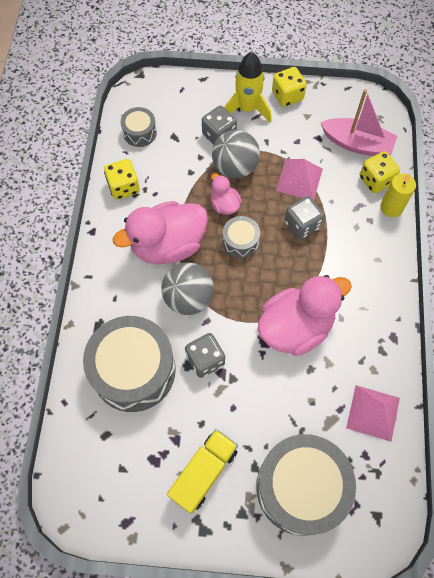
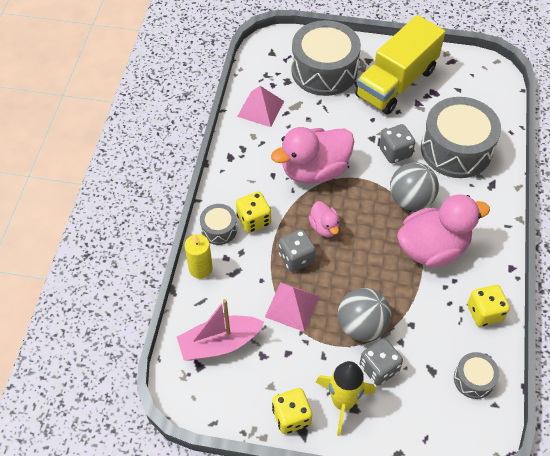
camera: 175 degrees left, 10 degrees down
yellow truck [167,429,238,514] -> yellow truck [355,15,445,115], size x1.63
pink duck [211,173,242,215] -> pink duck moved to [309,201,340,237]
grey drum [223,216,260,258] -> grey drum moved to [200,204,237,245]
pink boat [320,89,397,156] -> pink boat turned 45 degrees counterclockwise [177,299,264,361]
yellow dice [360,151,400,193] -> yellow dice moved to [236,192,271,233]

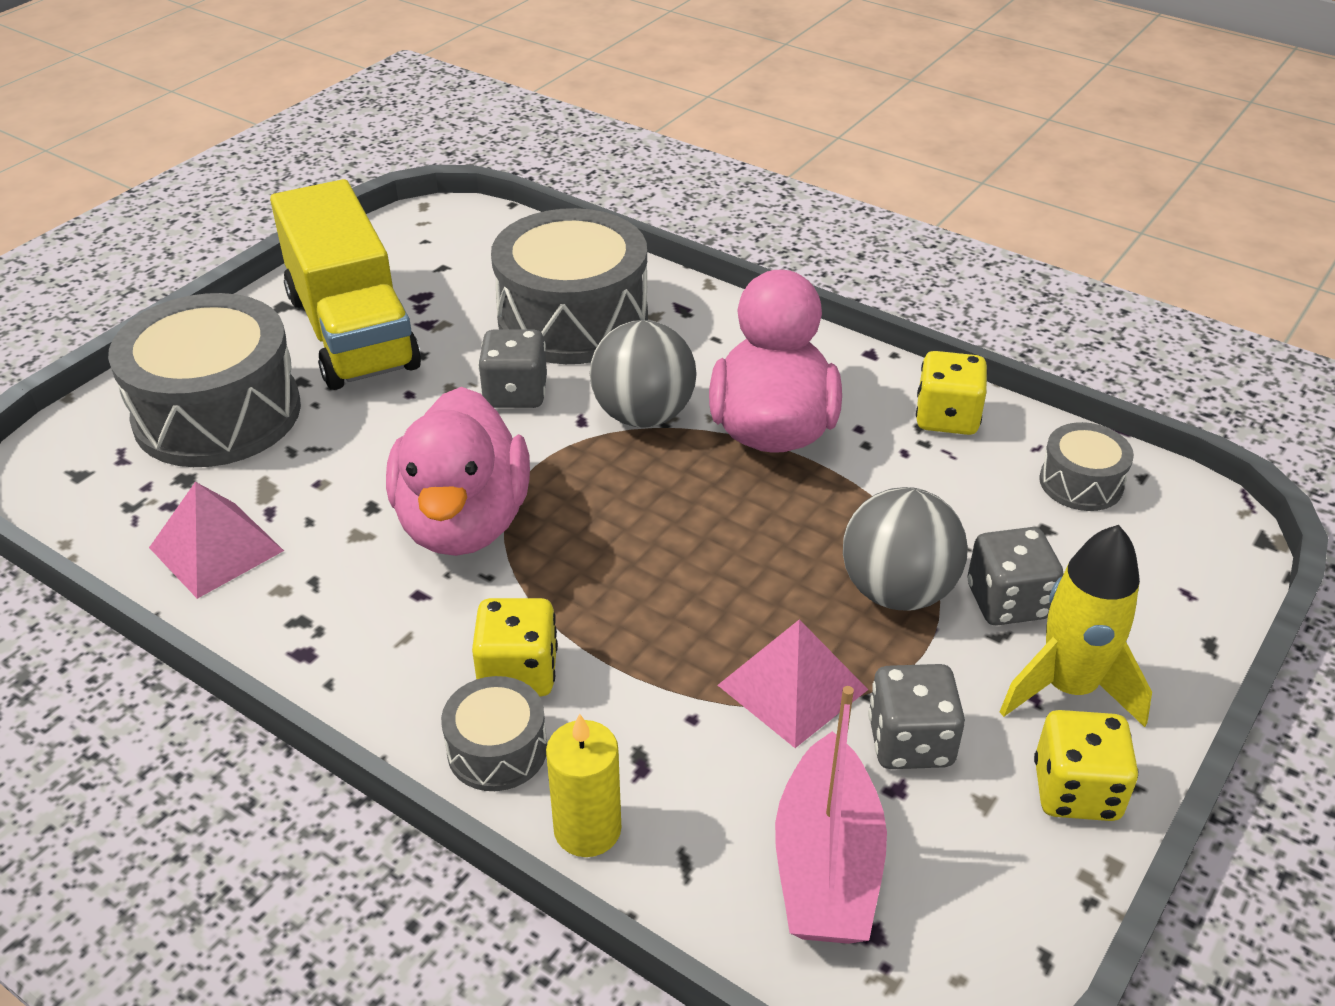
camera: 65 degrees left, 15 degrees down
grey dice [279,229,316,272] -> grey dice moved to [868,664,965,769]
pink duck [309,201,340,237] -> none

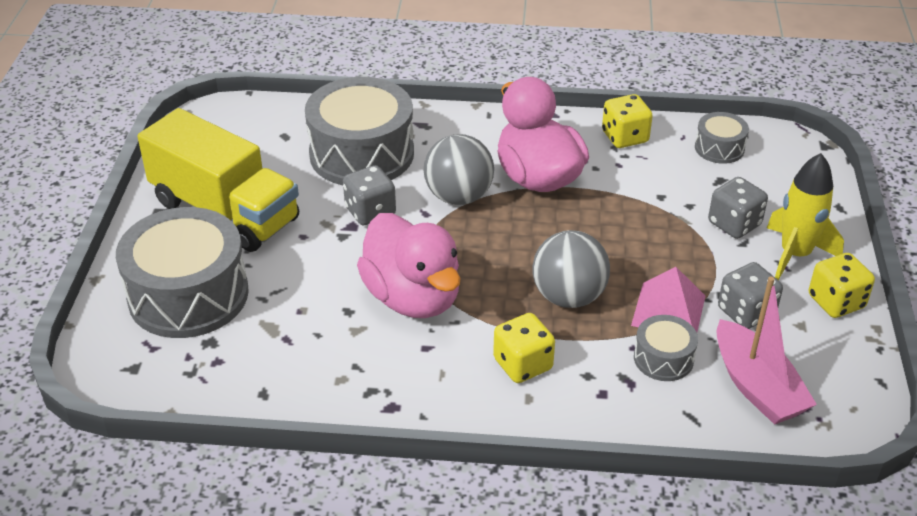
camera: 30 degrees left, 0 degrees up
pink pyramid [149,482,284,599] -> none
grey drum [441,676,547,791] -> grey drum moved to [634,315,698,381]
yellow candle [546,714,621,857] -> none
grey ball [843,487,968,610] -> grey ball moved to [533,230,610,308]

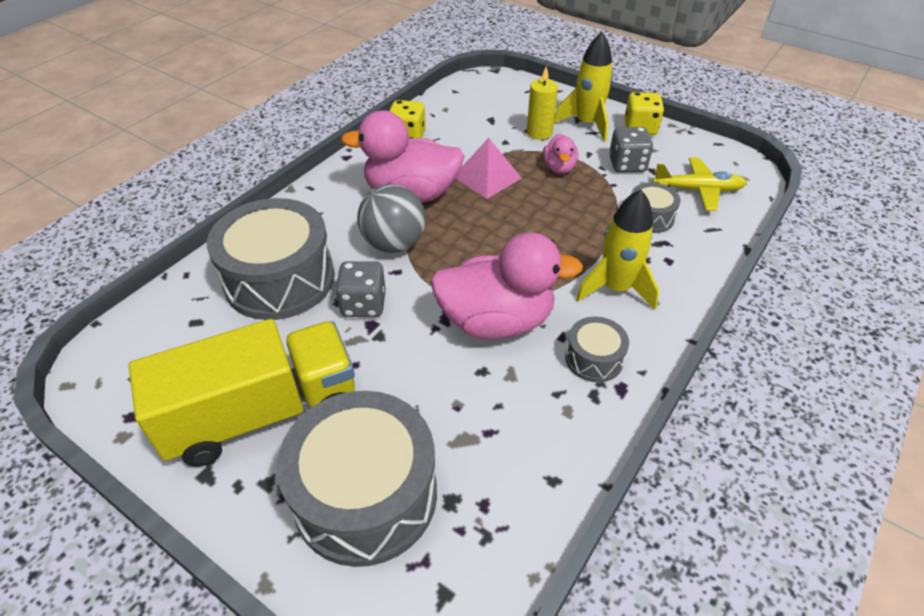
camera: 60 degrees left, 5 degrees up
yellow dice [493,313,555,383] -> yellow rocket [576,189,659,310]
grey ball [533,230,610,308] -> none
pink pyramid [631,267,705,332] -> pink pyramid moved to [456,138,521,199]
grey drum [695,112,749,164] -> grey drum moved to [565,317,629,382]
grey dice [708,177,768,239] -> yellow candle [527,66,558,140]
pink boat [717,276,817,425] -> yellow plane [653,157,747,211]
none -> pink duck [543,134,578,174]

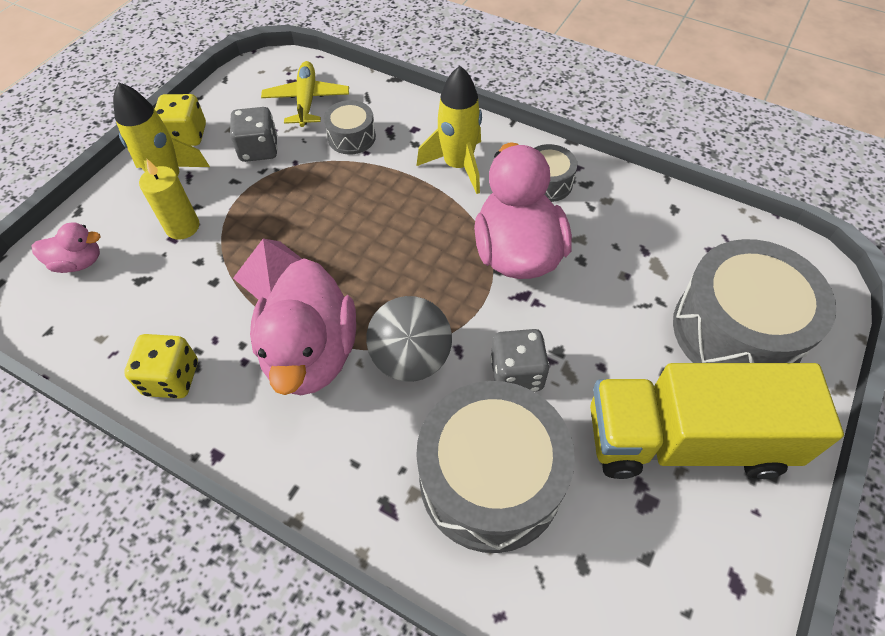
camera: 95 degrees left, 10 degrees up
yellow truck [128,319,355,467] -> yellow truck turned 60 degrees counterclockwise [590,363,844,479]
pink duck [543,134,578,174] -> pink duck moved to [32,222,100,273]

